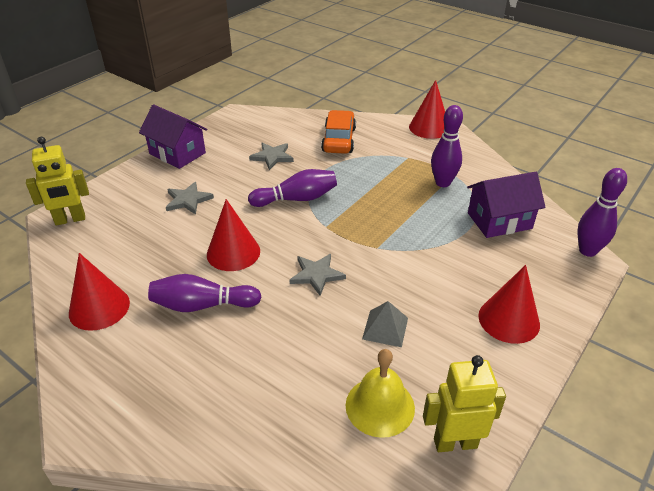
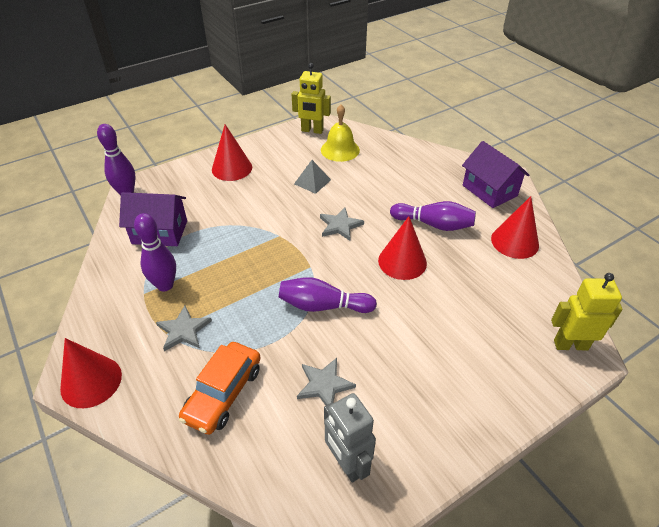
camera: 160 degrees left, 5 degrees up
purple house [139,104,207,169] -> purple house moved to [462,141,529,208]
grey star [166,182,214,214] -> grey star moved to [156,306,212,351]
none -> grey robot [324,393,376,482]

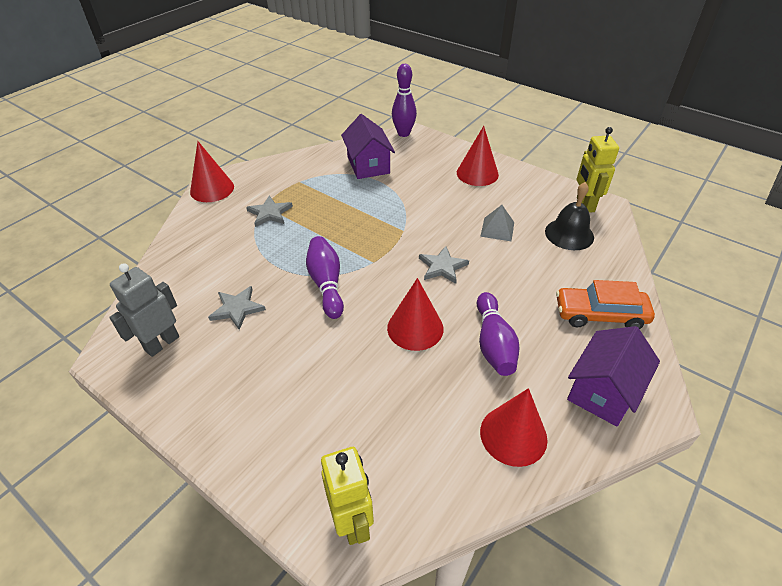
camera: 70 degrees right, 0 degrees up
purple bowling pin [134,213,176,291] -> none
orange car [179,342,261,435] -> orange car moved to [556,280,655,329]
yellow bell [321,104,360,162] -> black bell [545,182,594,250]

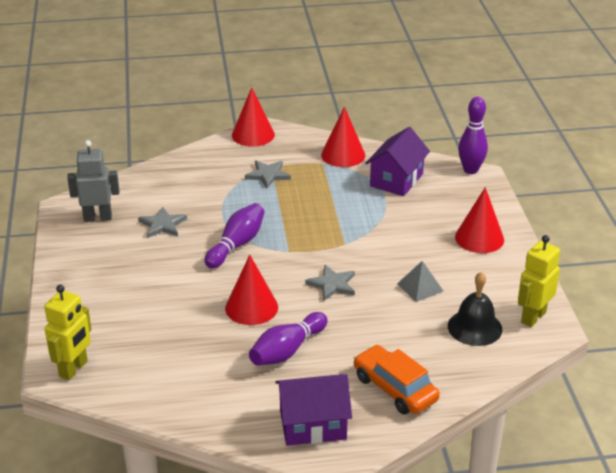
camera: 45 degrees right, 10 degrees down
red cone [480,388,548,467] -> red cone moved to [321,107,365,167]

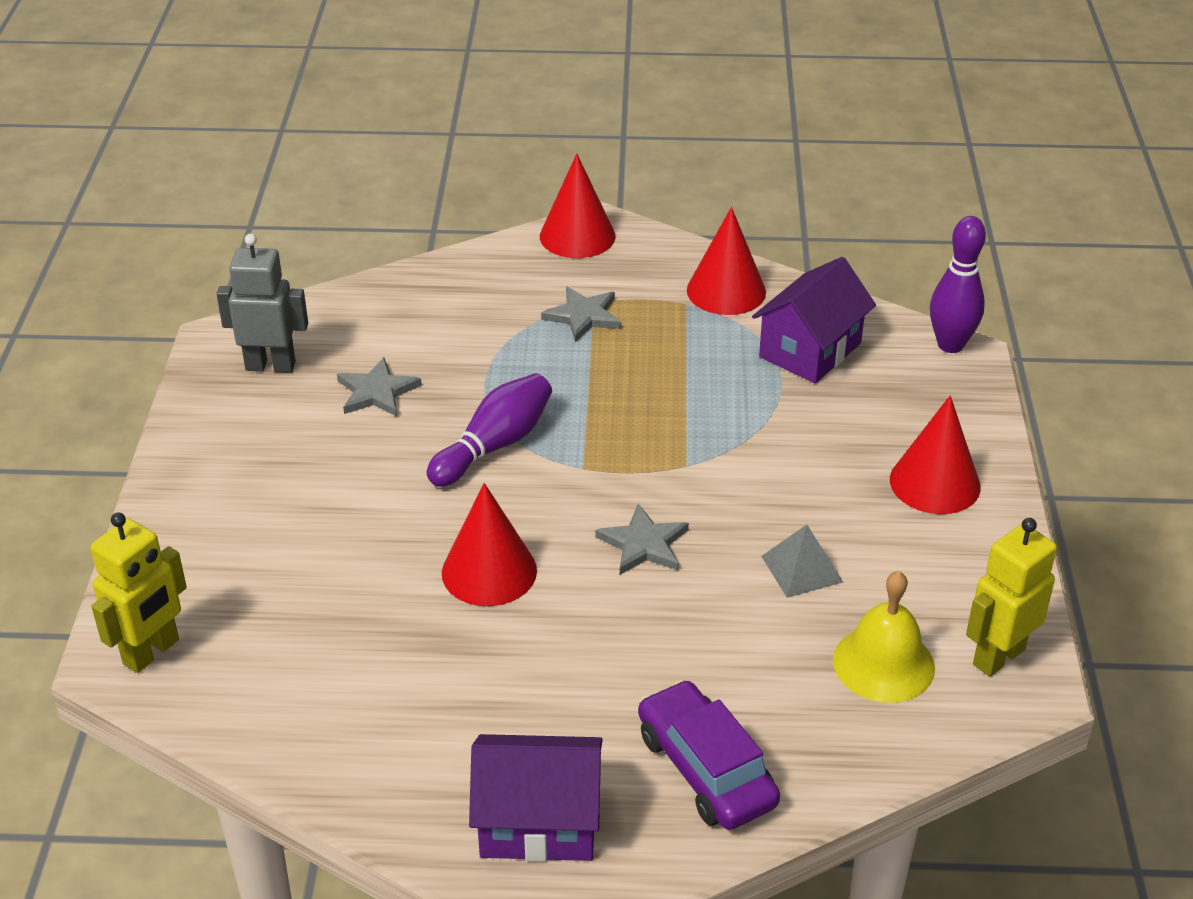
camera: 10 degrees right, 5 degrees up
purple bowling pin [249,312,328,366] -> none
orange car [354,345,440,414] -> purple car [638,680,780,830]
black bell [448,272,503,346] -> yellow bell [833,571,935,703]

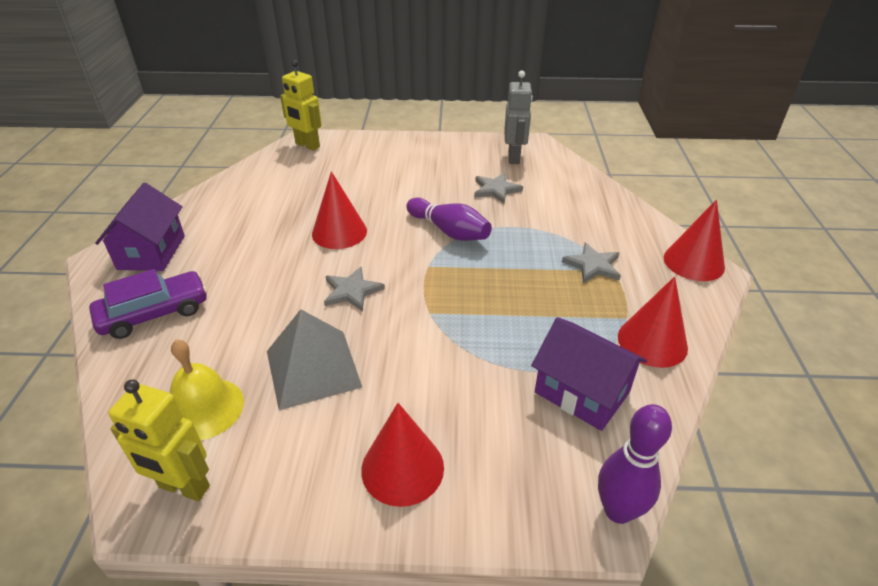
camera: 90 degrees right, 0 degrees up
grey pyramid [761,524,843,598] -> grey pyramid [267,309,362,410], size x1.75
yellow robot [966,518,1057,677] -> yellow robot turned 150 degrees clockwise [108,379,210,501]

